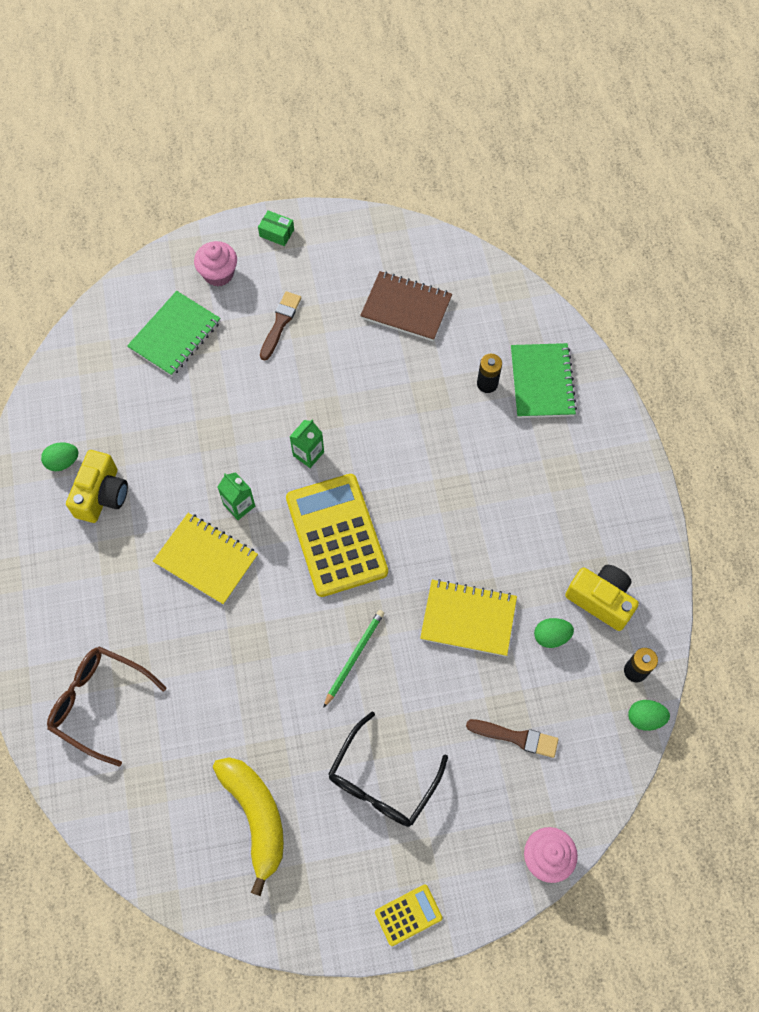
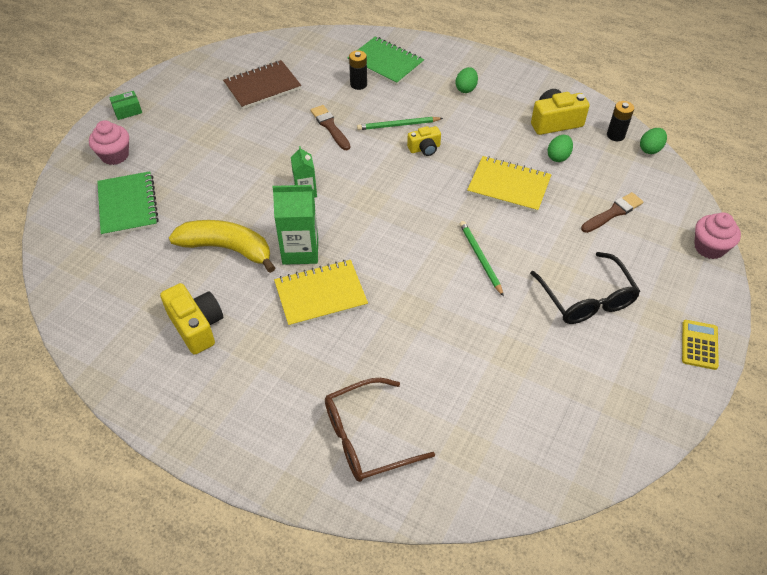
camera: 50 degrees left, 15 degrees down
green egg [41,442,79,471] -> green egg moved to [455,67,478,93]
yellow banana [213,757,284,896] -> yellow banana moved to [169,220,275,273]
green carton [218,472,255,520] -> green carton [272,185,318,265], size x1.64
brown brush [260,291,301,361] -> brown brush moved to [311,105,350,150]
yellow calculator [286,474,388,597] -> none
yellow notebook [420,579,517,657] -> yellow notebook turned 60 degrees clockwise [467,156,552,213]
none -> green pencil [357,117,443,130]
none -> yellow camera [407,126,441,156]

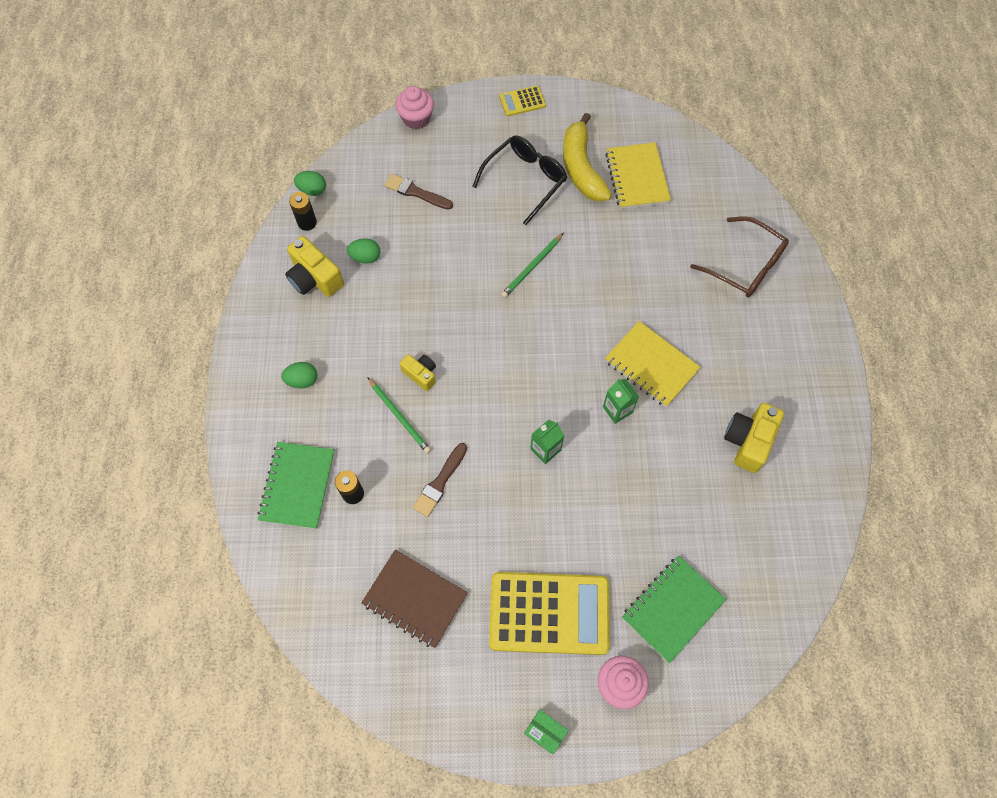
camera: 120 degrees left, 15 degrees up
yellow banana [169,220,275,273] -> yellow banana moved to [563,113,612,202]
green carton [272,185,318,265] -> green carton [603,379,639,424], size x0.61
yellow notebook [467,156,552,213] -> yellow notebook moved to [605,142,671,209]
none -> yellow calculator [489,572,610,655]

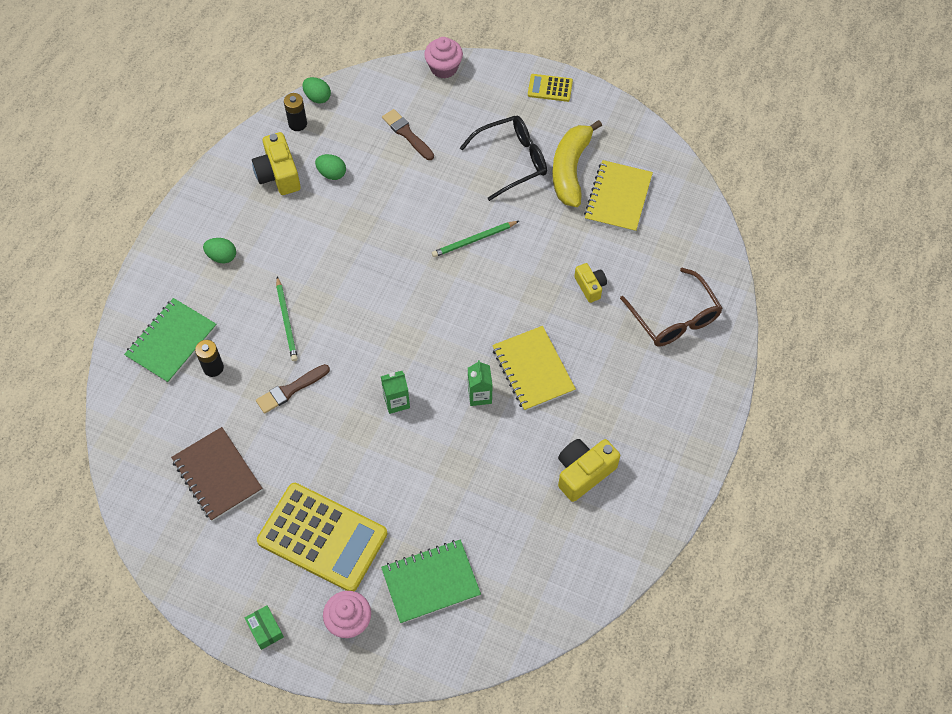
camera: 25 degrees right, 5 degrees down
yellow camera [400,354,436,391] -> yellow camera moved to [574,263,607,303]

